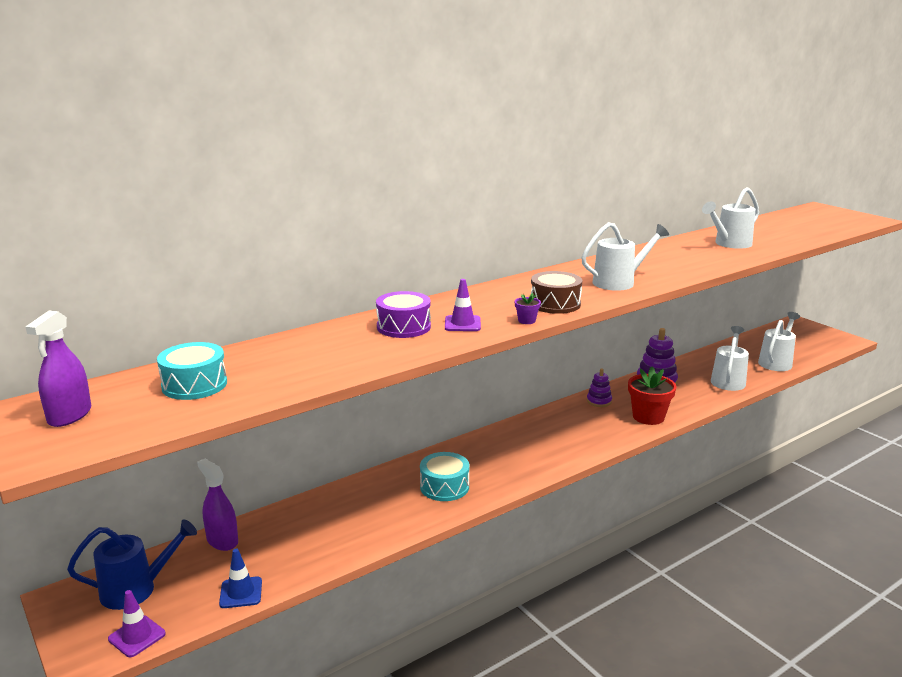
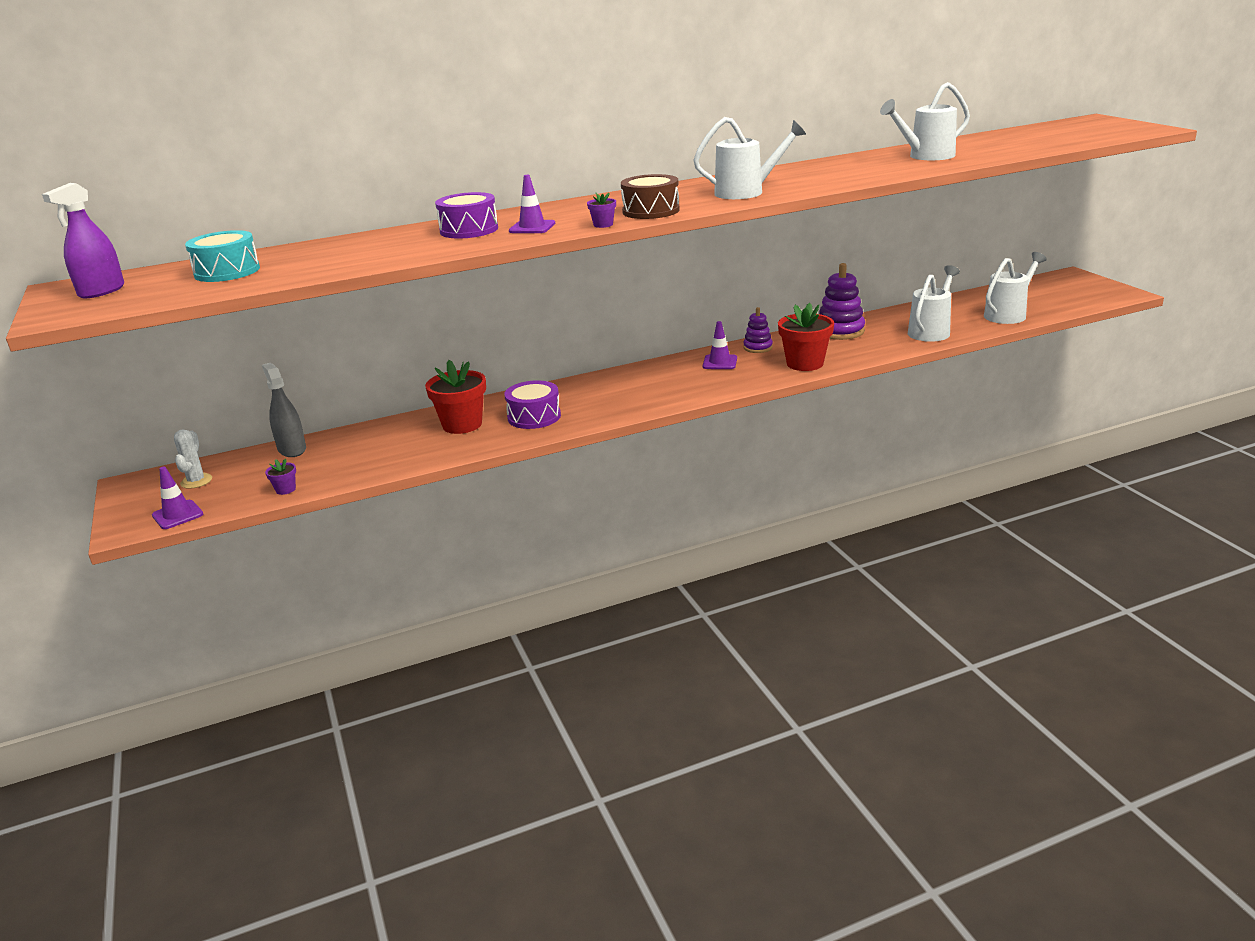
camera: 15 degrees right, 5 degrees up
blue watering can [67,519,197,610] -> white cactus [174,429,212,489]
purple spray bottle [197,459,238,551] -> grey spray bottle [262,363,306,457]
blue traffic cone [219,549,262,608] -> purple flower pot [265,459,296,495]
turquoise drum [420,452,470,501] -> purple drum [504,380,561,429]
none -> red flower pot [425,360,486,434]
none -> purple traffic cone [702,321,737,369]

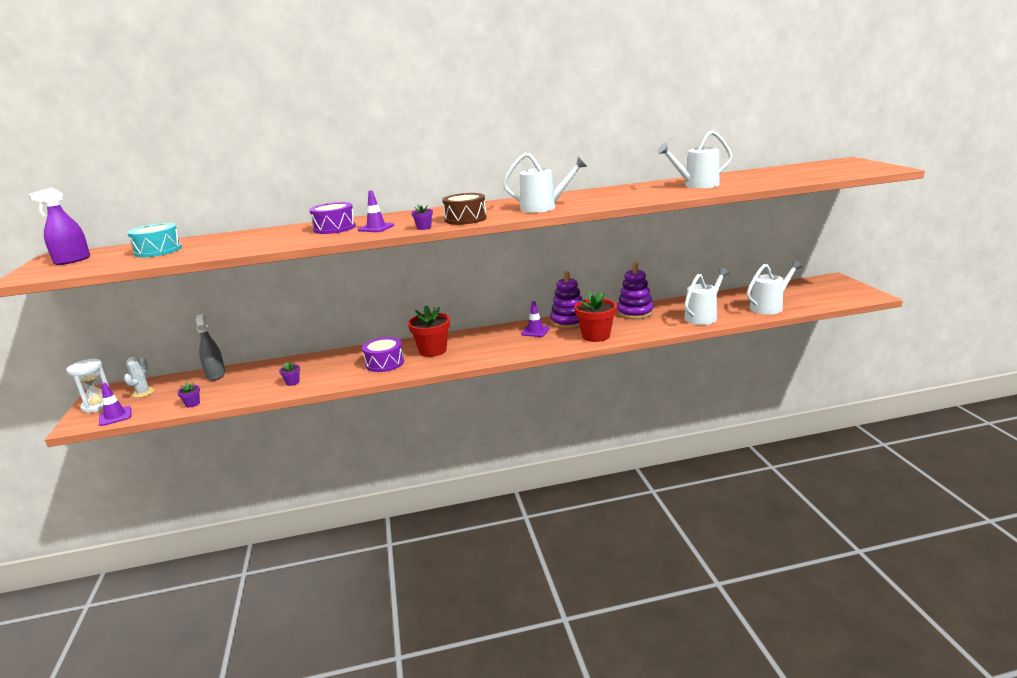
camera: 10 degrees right, 5 degrees down
red flower pot [425,360,486,434] -> red flower pot moved to [408,305,450,357]
purple stacking toy [743,307,773,353] -> purple stacking toy [550,271,582,329], size x1.69
none -> white hourglass [66,359,109,413]
none -> purple flower pot [279,361,300,386]

